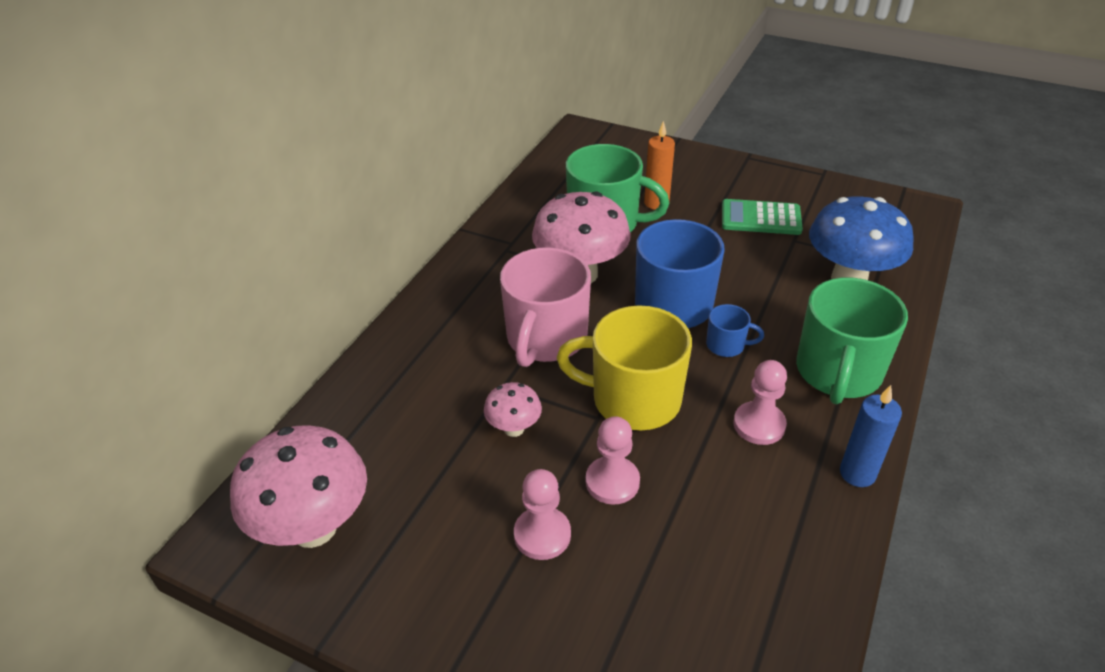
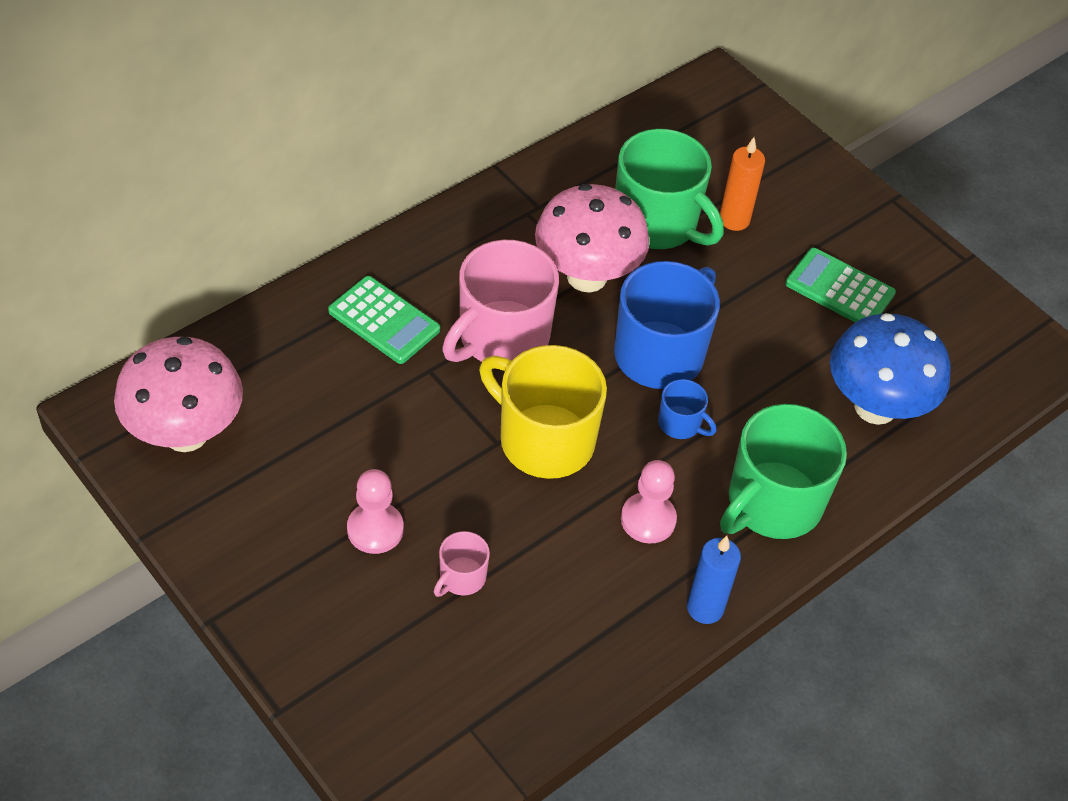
camera: 20 degrees right, 10 degrees up
pink mushroom [484,382,542,437] -> none
pink pawn [586,416,640,505] -> none
none -> green calculator [328,276,440,364]
none -> pink mug [433,531,490,597]

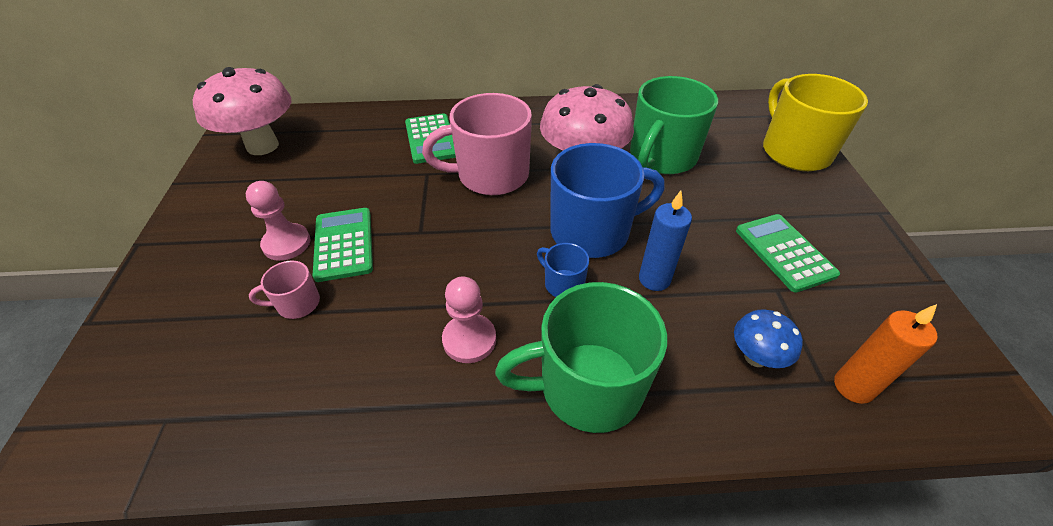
camera: 40 degrees right, 5 degrees down
yellow mug [479,345,607,479] -> yellow mug moved to [763,74,868,171]
green mug [615,129,724,249] -> green mug turned 45 degrees clockwise [630,76,718,174]
blue mug [658,379,717,439] -> blue mug turned 150 degrees clockwise [537,243,589,297]
blue candle [687,536,741,624] -> blue candle moved to [639,191,692,291]
orange candle [720,137,765,231] -> orange candle moved to [834,304,938,404]
blue mushroom [830,313,951,425] -> blue mushroom [734,310,803,368], size x0.50
none -> green calculator [313,208,373,282]

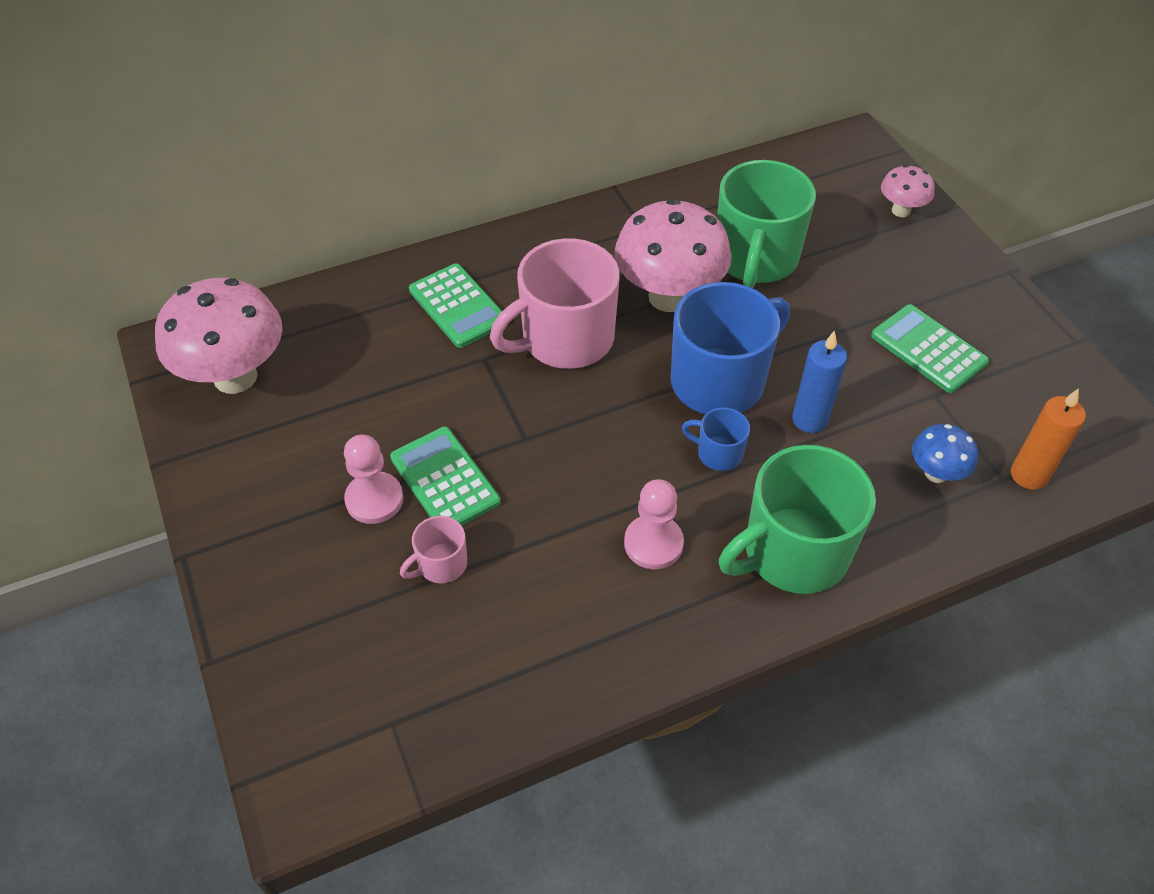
camera: 20 degrees left, 5 degrees up
yellow mug [763,74,868,171] -> pink mushroom [881,165,935,217]

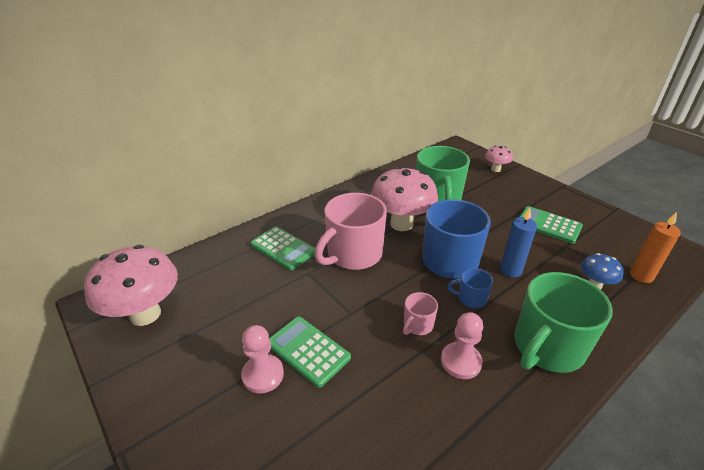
camera: 15 degrees left, 15 degrees down
pink mug [400,516,467,583] -> pink mug moved to [403,292,438,335]

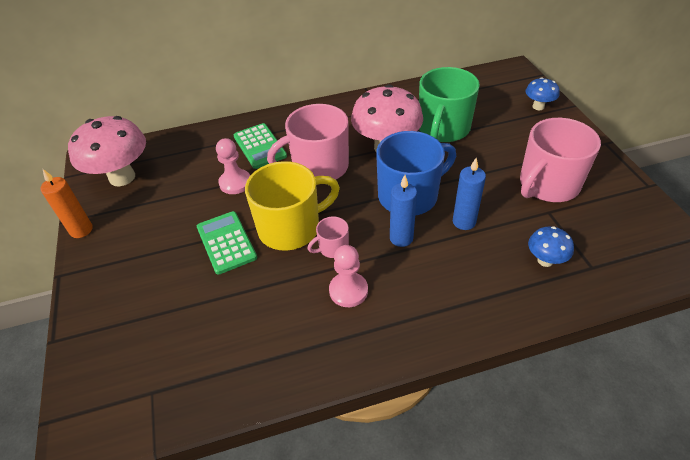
camera: 25 degrees right, 10 degrees up
pink pawn [241,325,284,393] -> pink pawn moved to [216,138,250,194]
blue mug [447,268,493,308] -> blue candle [390,175,417,247]
pink mushroom [485,146,513,172] -> blue mushroom [526,77,560,110]
green mug [514,272,613,373] -> none
green calculator [520,206,583,244] -> pink mug [520,118,601,202]
orange candle [630,212,681,283] -> orange candle moved to [40,169,93,238]
none -> yellow mug [245,161,340,251]

